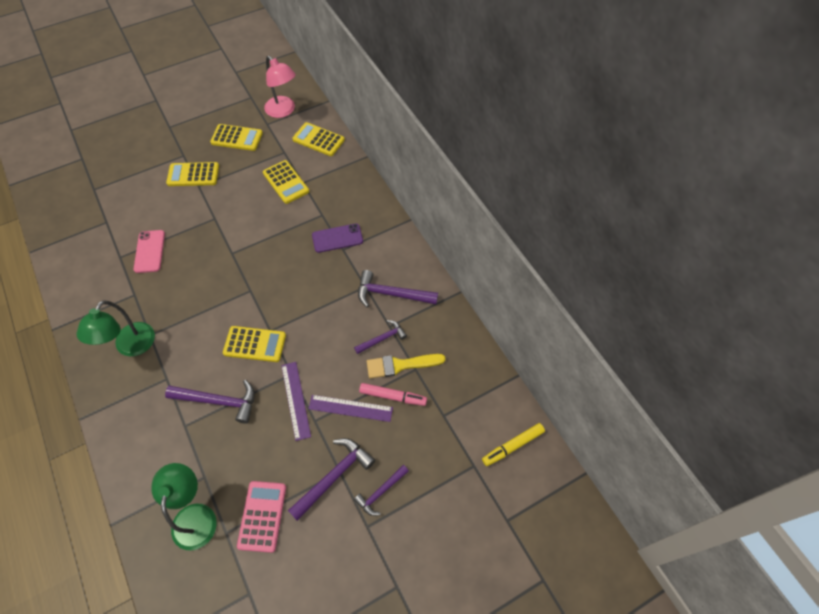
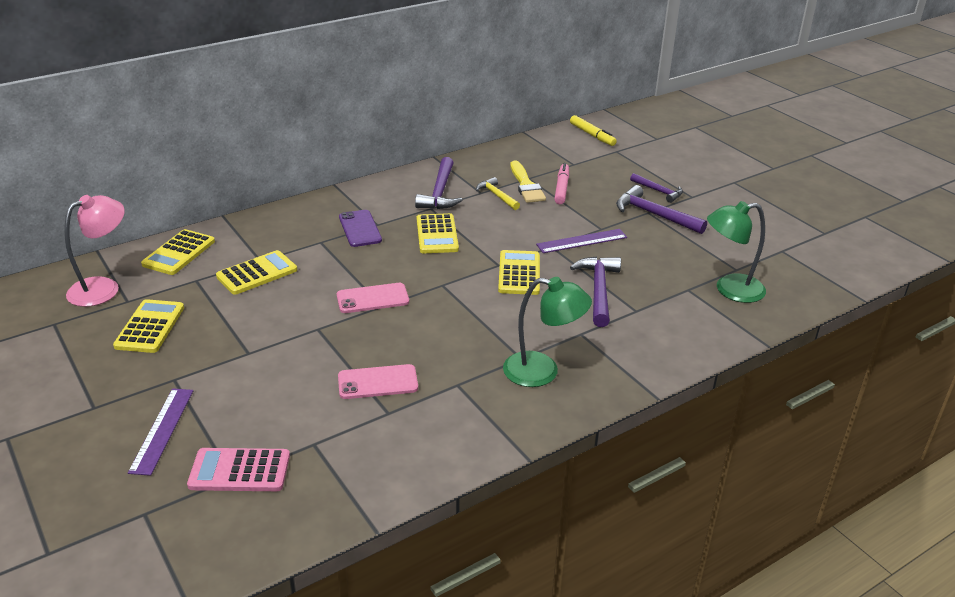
camera: 95 degrees left, 25 degrees down
yellow calculator [166,162,219,186] -> yellow calculator moved to [417,213,459,253]
pink calculator [237,481,286,553] -> pink calculator moved to [187,448,290,491]
purple ruler [308,395,393,422] -> purple ruler moved to [128,388,193,476]
purple hammer [354,320,407,354] -> yellow hammer [476,177,520,210]
none -> pink phone [337,283,409,313]

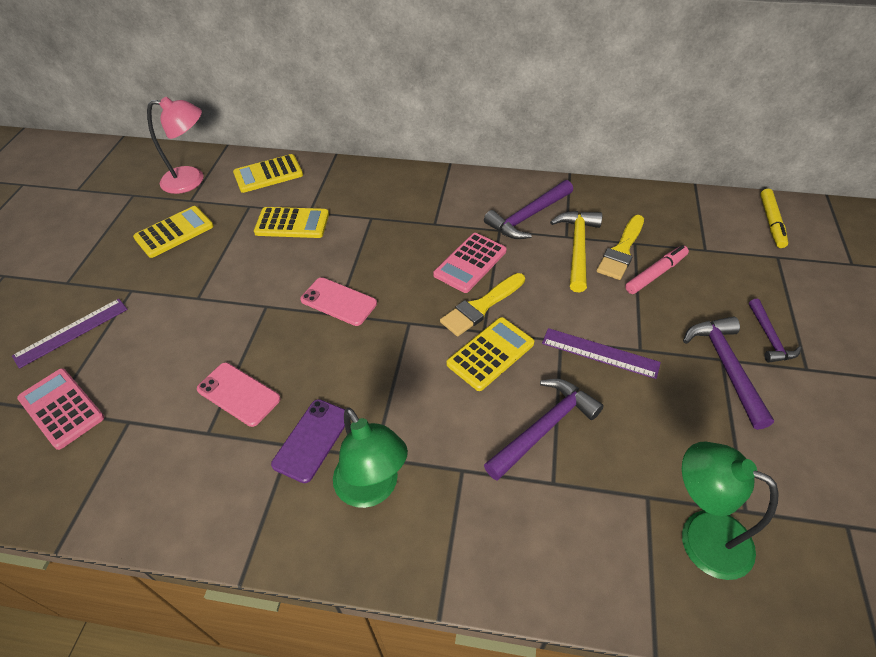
camera: 45 degrees right, 15 degrees up
purple phone [339,210,382,247] -> purple phone moved to [271,399,345,483]
yellow calculator [417,213,459,253] -> pink calculator [433,233,507,293]
yellow hammer [476,177,520,210] -> yellow hammer [550,211,602,292], size x1.60
none -> yellow brush [440,273,525,336]

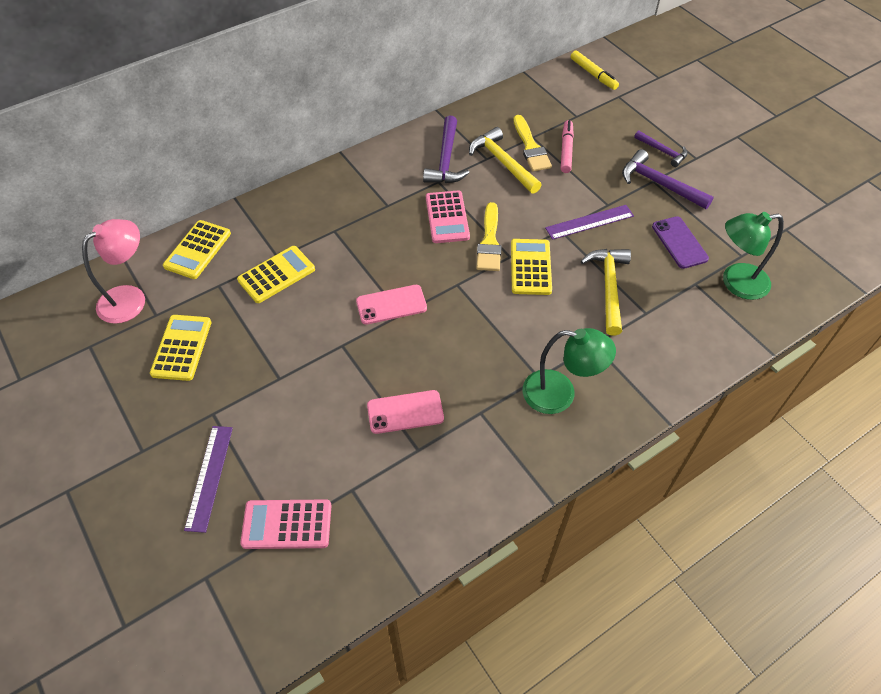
camera: 45 degrees left, 5 degrees up
purple phone [271,399,345,483] -> purple phone moved to [652,216,709,269]
purple hammer [484,379,604,481] -> yellow hammer [581,249,631,336]

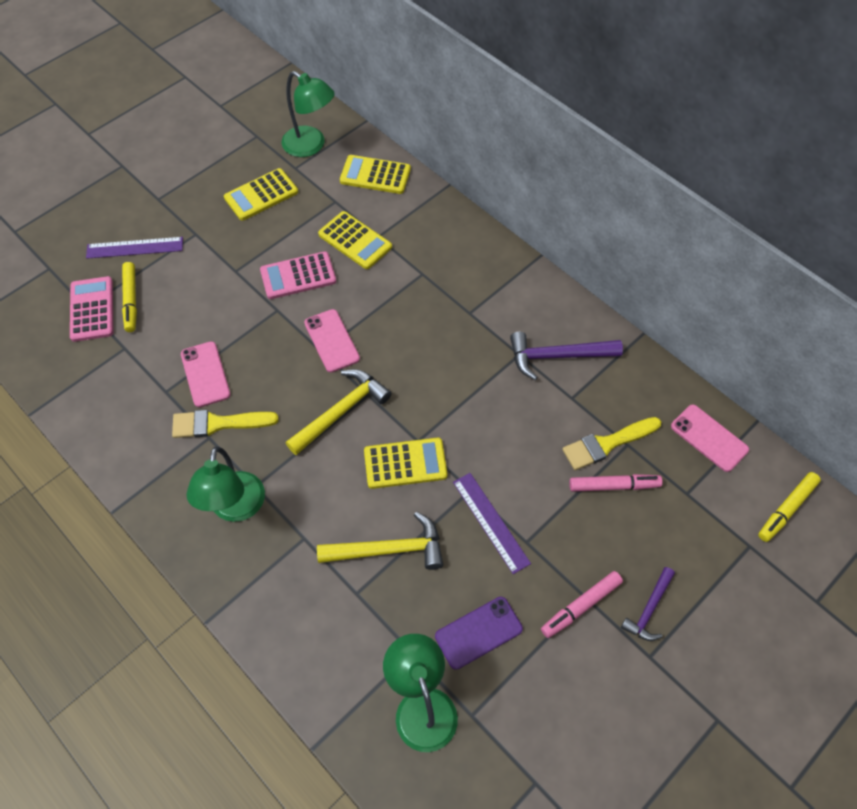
camera: 80 degrees right, 5 degrees up
pink lamp [82,219,145,324] -> green lamp [282,71,335,157]
yellow calculator [150,315,211,381] -> yellow calculator turned 150 degrees clockwise [224,168,298,221]
pink calculator [426,191,470,243] -> pink calculator moved to [260,251,336,299]
yellow hammer [469,127,542,194] -> yellow hammer moved to [286,369,392,455]
yellow brush [476,202,502,271] -> yellow brush moved to [172,410,279,438]
purple hammer [622,149,714,209] -> pink marker [541,571,623,638]
none -> yellow marker [122,262,137,332]
none -> pink phone [671,405,749,472]

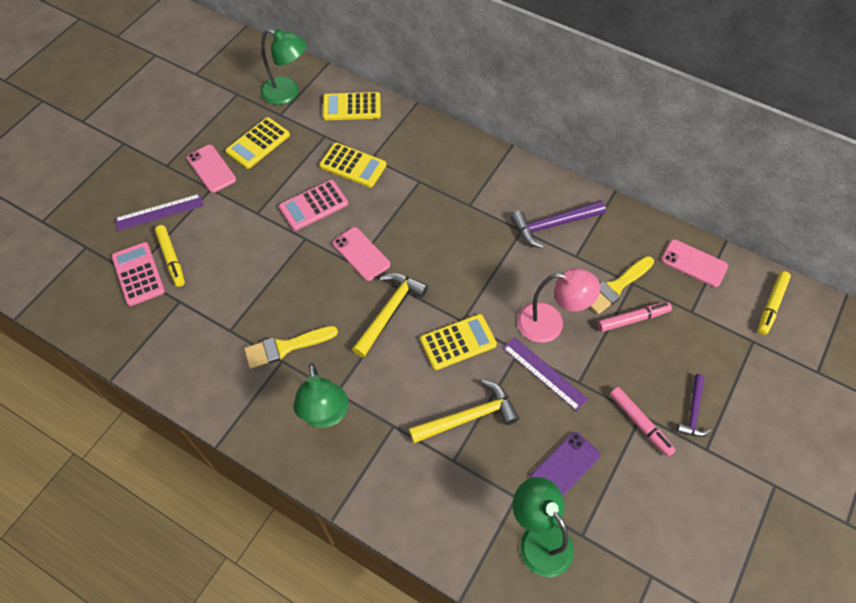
camera: 15 degrees left, 0 degrees up
pink phone [181,341,231,407] -> pink phone moved to [187,145,236,193]
pink marker [541,571,623,638] -> pink marker turned 75 degrees counterclockwise [610,387,676,457]
none -> pink lamp [517,268,600,343]

